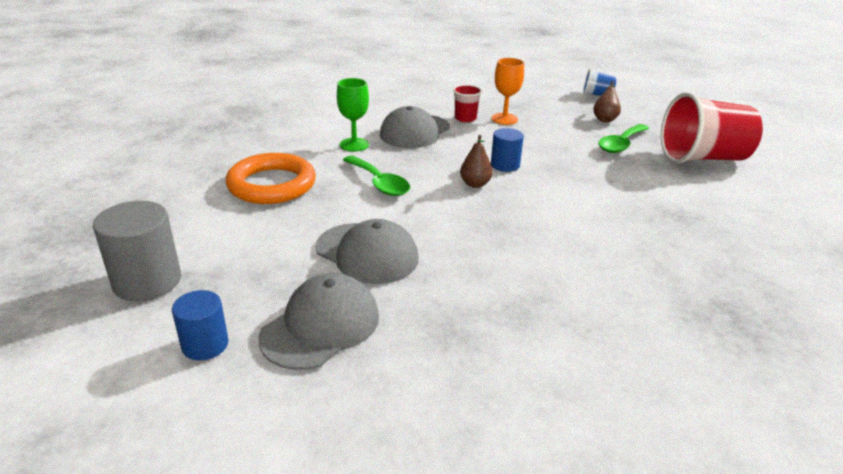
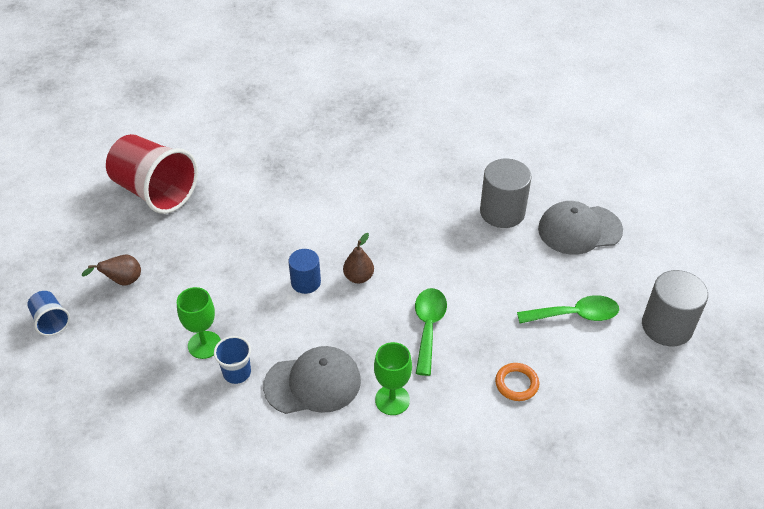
camera: 135 degrees left, 15 degrees up
blue cylinder [172,290,229,360] -> none
orange ring [226,153,316,204] -> orange ring [495,363,539,401], size x0.48
grey cap [315,219,418,284] -> none
red cup [453,85,482,122] -> blue cup [214,336,251,384]
orange goblet [491,58,524,125] -> green goblet [177,287,221,359]
green spoon [598,124,649,153] -> green spoon moved to [517,295,619,324]
none -> grey cylinder [480,159,532,228]

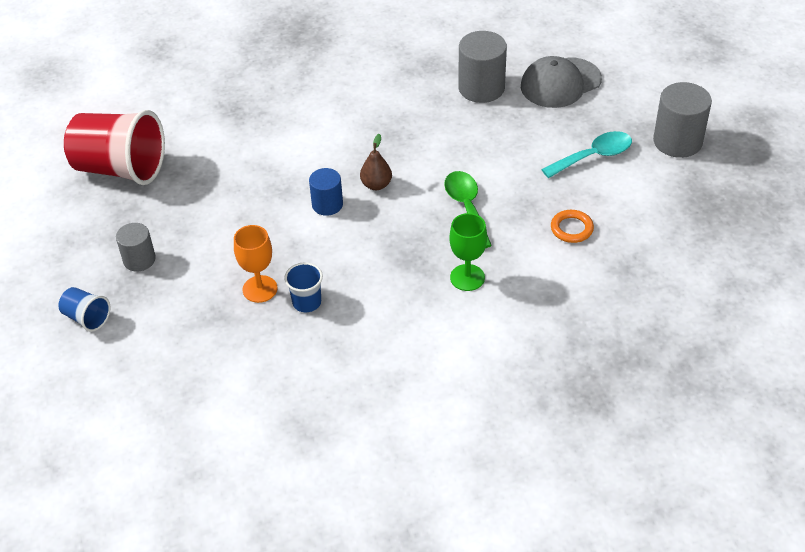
camera: 20 degrees left, 0 degrees up
brown pear [81,254,141,286] -> grey cylinder [116,223,156,272]
green goblet [177,287,221,359] -> orange goblet [234,225,277,303]
grey cap [263,346,361,414] -> none
green spoon [517,295,619,324] -> turquoise spoon [541,131,632,178]

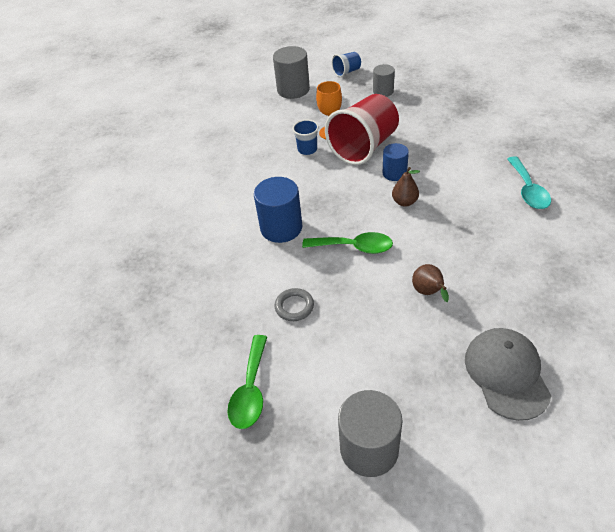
camera: 115 degrees right, 0 degrees up
red cup [64,110,165,185] -> red cup moved to [325,94,399,165]
green goblet [450,213,487,291] -> blue cylinder [254,177,302,243]
grey cylinder [458,31,507,103] -> grey cylinder moved to [273,46,310,99]
turquoise spoon [541,131,632,178] -> turquoise spoon moved to [507,156,551,209]
orange ring [551,210,594,243] -> grey ring [275,288,314,321]
none -> green spoon [227,335,267,429]
none -> brown pear [412,264,449,302]

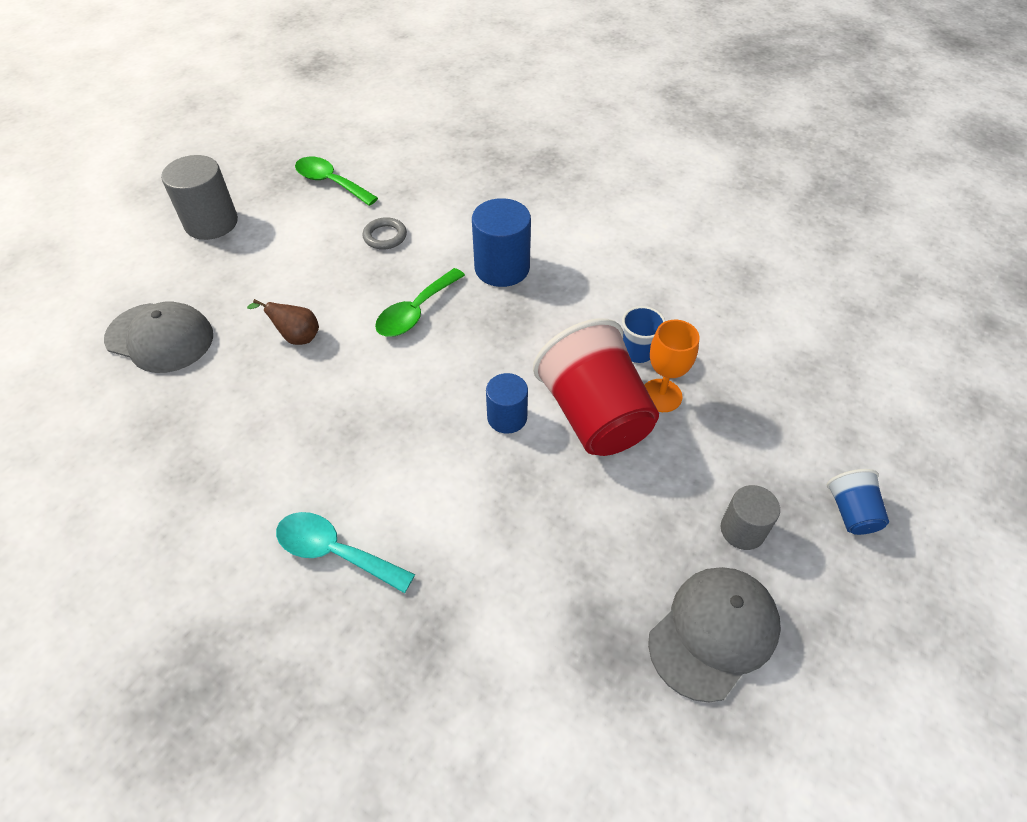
camera: 115 degrees right, 5 degrees up
grey cylinder [273,46,310,99] -> none
brown pear [392,167,420,207] -> none
none -> grey cap [648,567,781,703]

